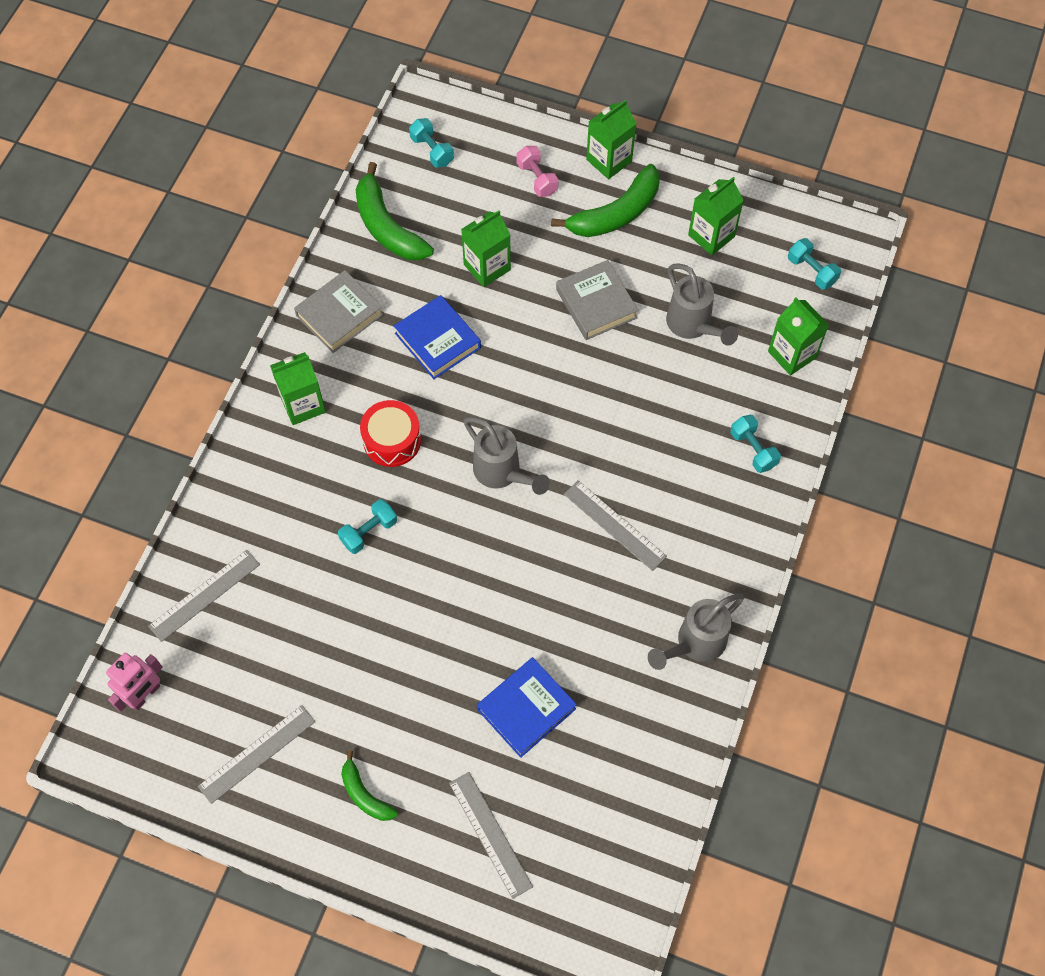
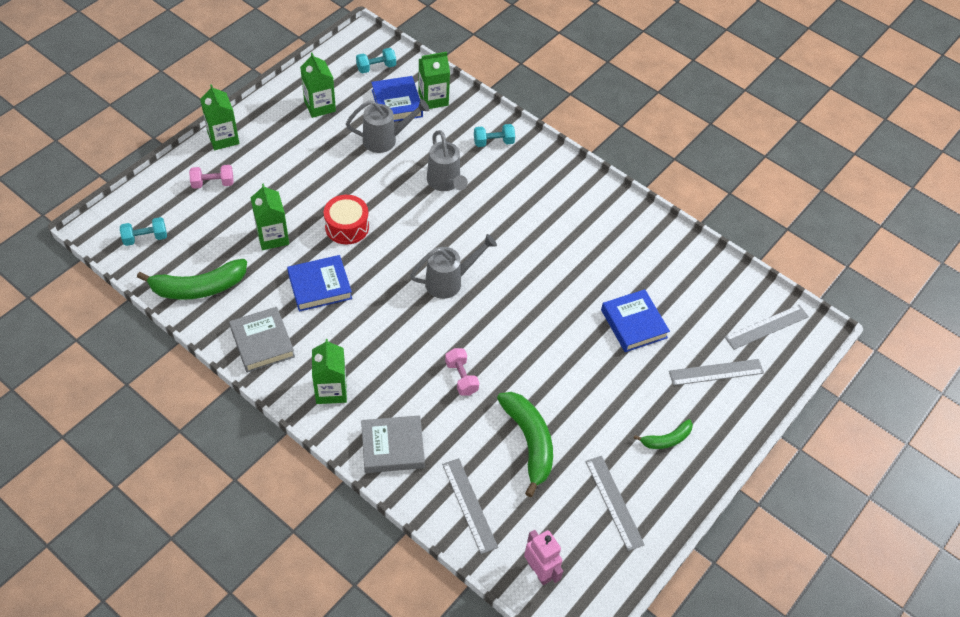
camera: 75 degrees left, 10 degrees down
turquoise dumbbell [338,499,397,554] -> pink dumbbell [445,348,479,396]
red drum [360,400,421,467] -> red drum moved to [324,195,369,244]
green banana [551,164,659,237] -> green banana moved to [497,392,553,497]
grey book [556,260,638,340] -> grey book moved to [361,415,425,473]
grey ruler [564,480,667,571] -> grey ruler moved to [725,305,809,350]
grey watering can [648,593,745,670] -> grey watering can moved to [427,130,468,191]
none -> blue book [371,76,423,122]

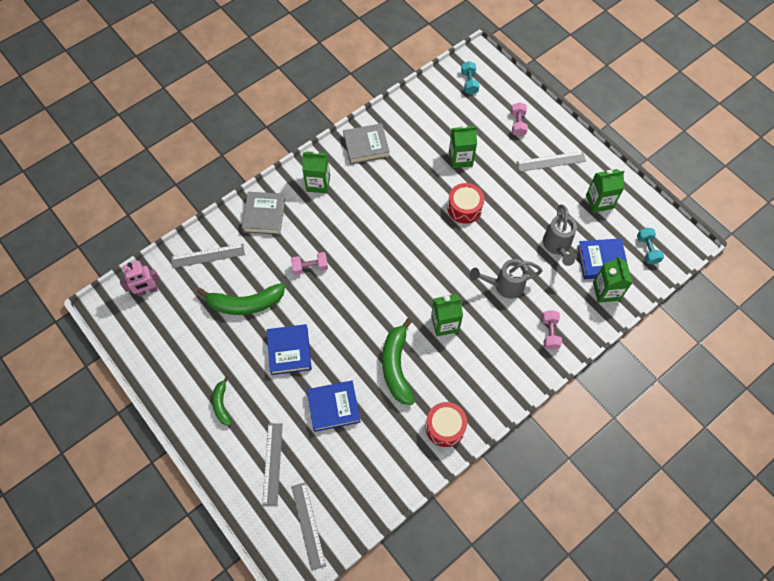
camera: 105 degrees right, 10 degrees up
green banana [137,259,247,300] -> green banana moved to [382,318,415,405]
green carton [200,84,239,150] -> green carton moved to [431,294,463,336]
blue book [287,255,352,312] -> blue book moved to [267,324,312,375]
grey watering can [410,234,497,299] -> none
turquoise dumbbell [474,124,515,147] -> pink dumbbell [542,310,562,350]
grey ruler [585,456,645,551] -> grey ruler moved to [517,151,586,172]
none -> red drum [426,402,467,447]

